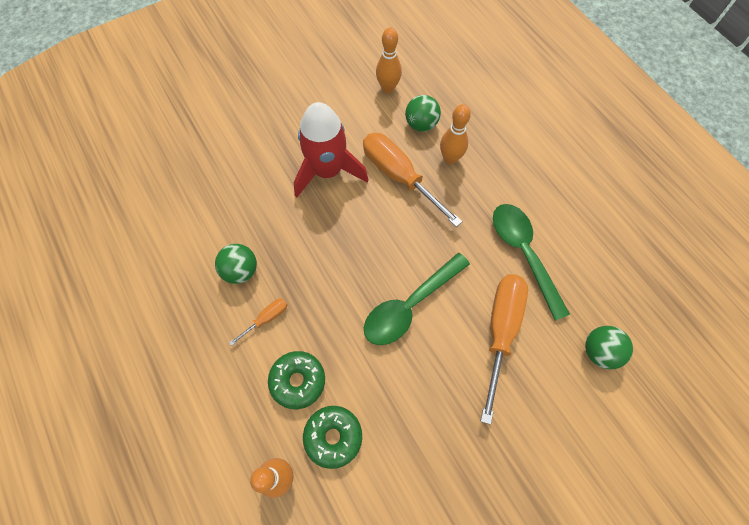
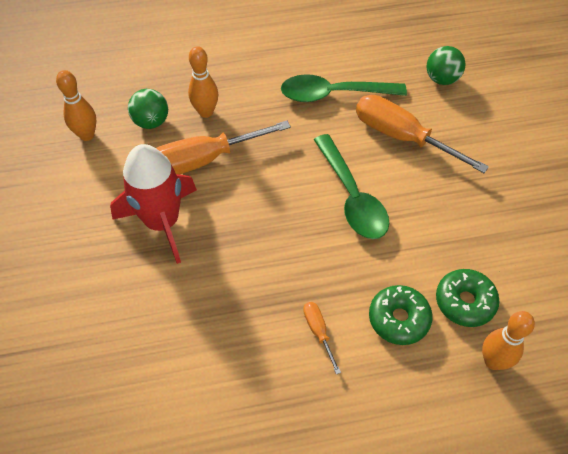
camera: 70 degrees left, 10 degrees down
green ball [215,244,257,284] -> none

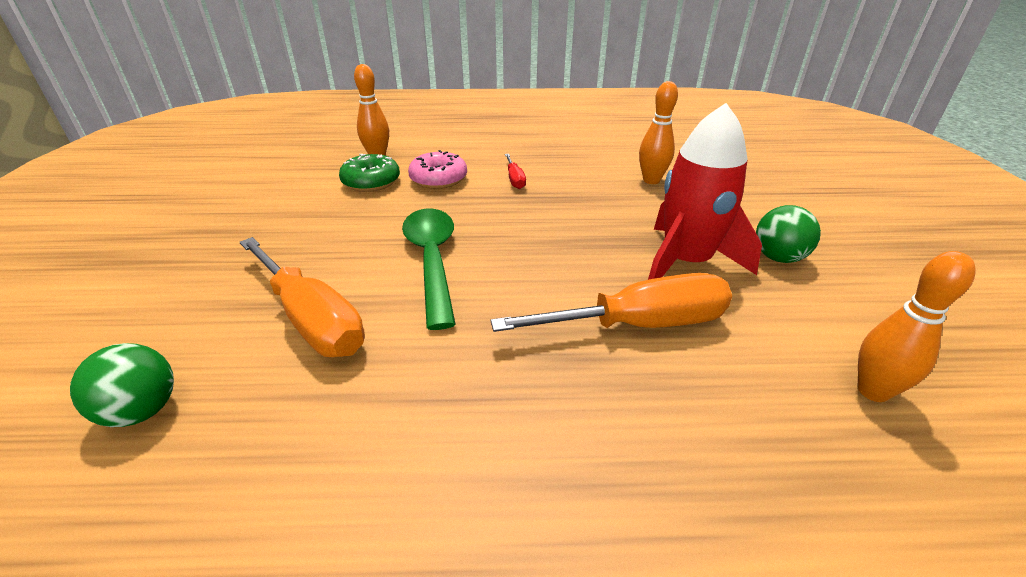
camera: 170 degrees left, 20 degrees down
green ball [128,89,168,129] -> green ball moved to [756,205,821,263]
orange bowling pin [188,46,218,118] -> orange bowling pin moved to [639,81,678,184]
green spoon [281,74,407,102] -> none
orange screwdriver [303,302,341,374] -> red screwdriver [505,154,526,189]
green donut [369,285,433,345] -> pink donut [408,150,467,189]

